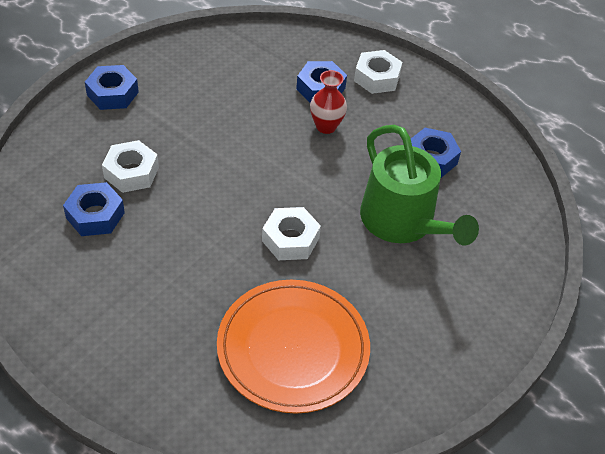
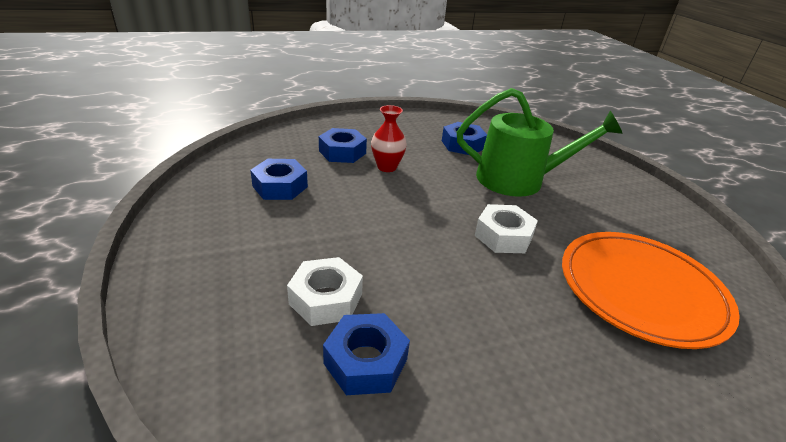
camera: 55 degrees left, 15 degrees down
blue nut [85,65,139,110] -> blue nut moved to [250,159,308,200]
white nut [354,50,402,94] -> none

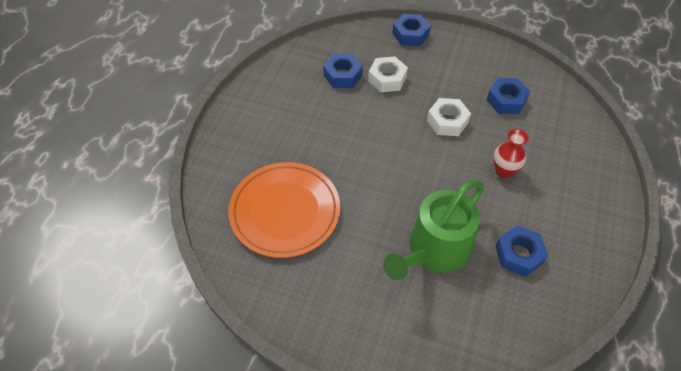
camera: 130 degrees right, 20 degrees up
blue nut [319,128,367,163] -> blue nut moved to [392,14,431,47]
white nut [475,204,538,253] -> white nut moved to [427,98,471,136]

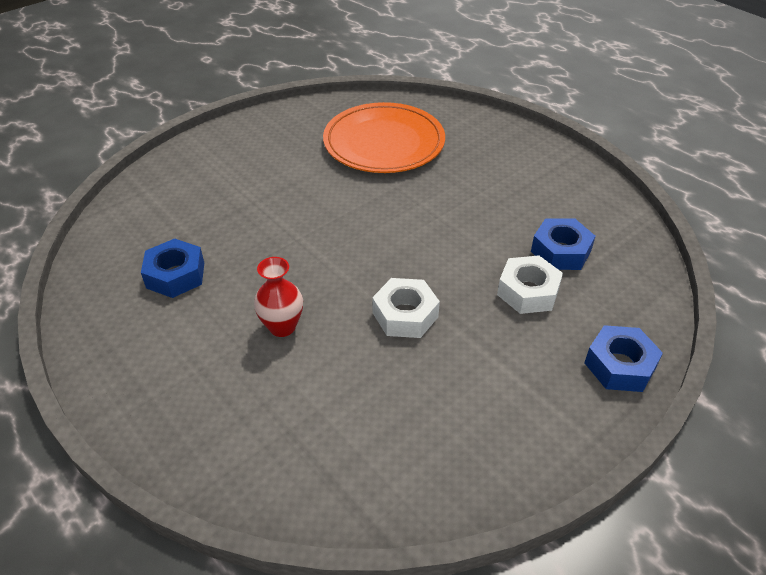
camera: 120 degrees right, 10 degrees down
green watering can [383,180,484,280] -> none
blue nut [487,78,531,114] -> none

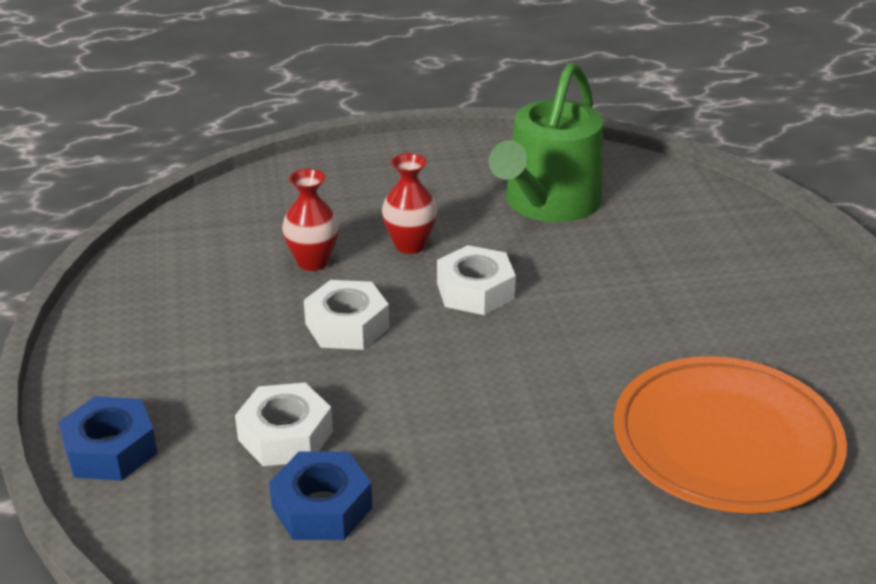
camera: 120 degrees right, 10 degrees down
blue nut [141,238,204,298] -> green watering can [489,62,603,222]
none -> red vase [282,169,339,271]
none -> white nut [437,245,516,315]

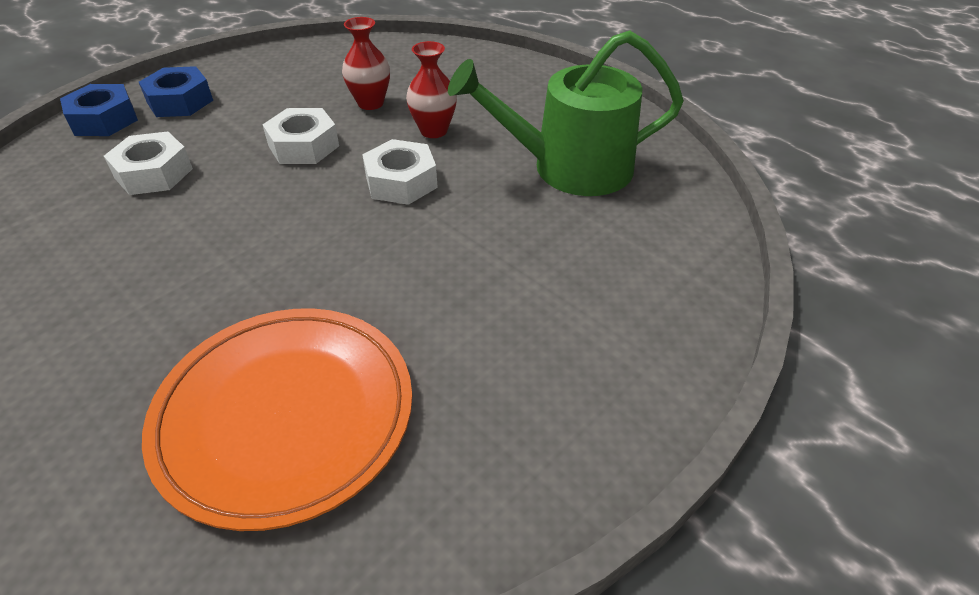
camera: 55 degrees right, 10 degrees up
blue nut [269,452,372,540] -> blue nut moved to [139,66,213,117]

